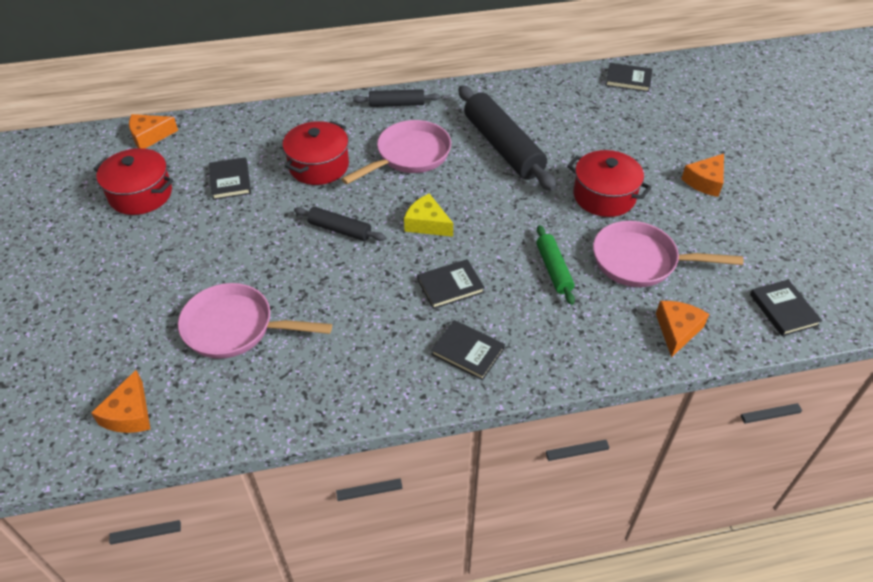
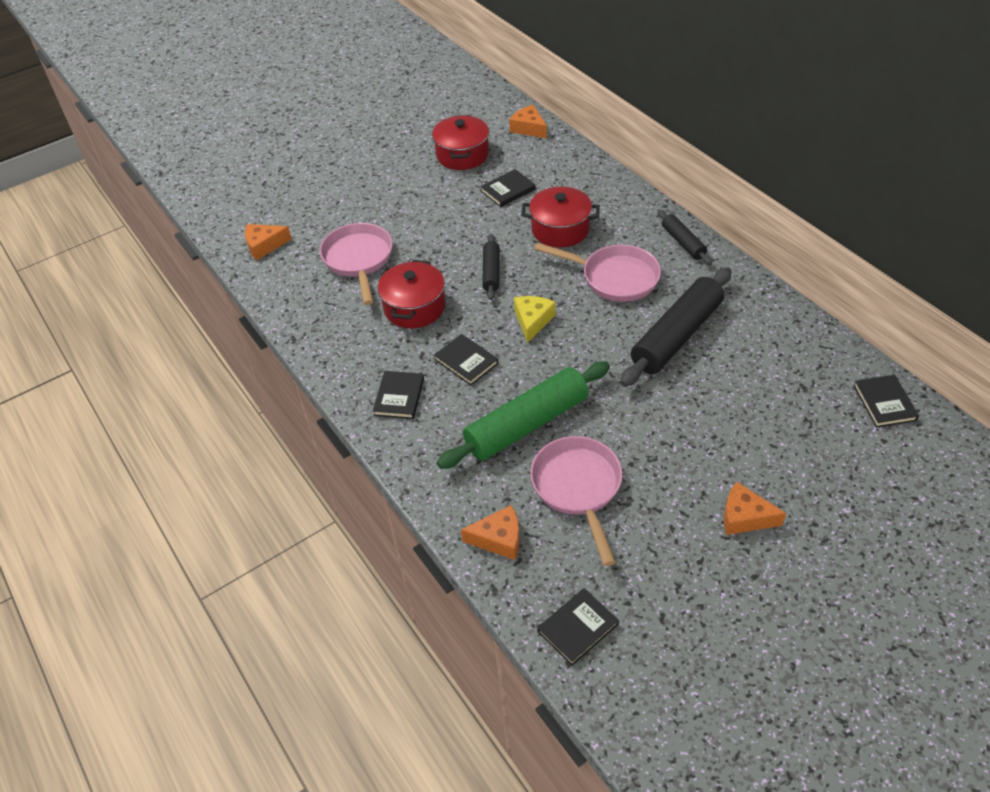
camera: 70 degrees right, 0 degrees up
green rolling pin [536,225,575,305] -> green rolling pin [437,361,610,469], size x1.92
red pot [567,150,652,217] -> red pot moved to [378,260,445,328]

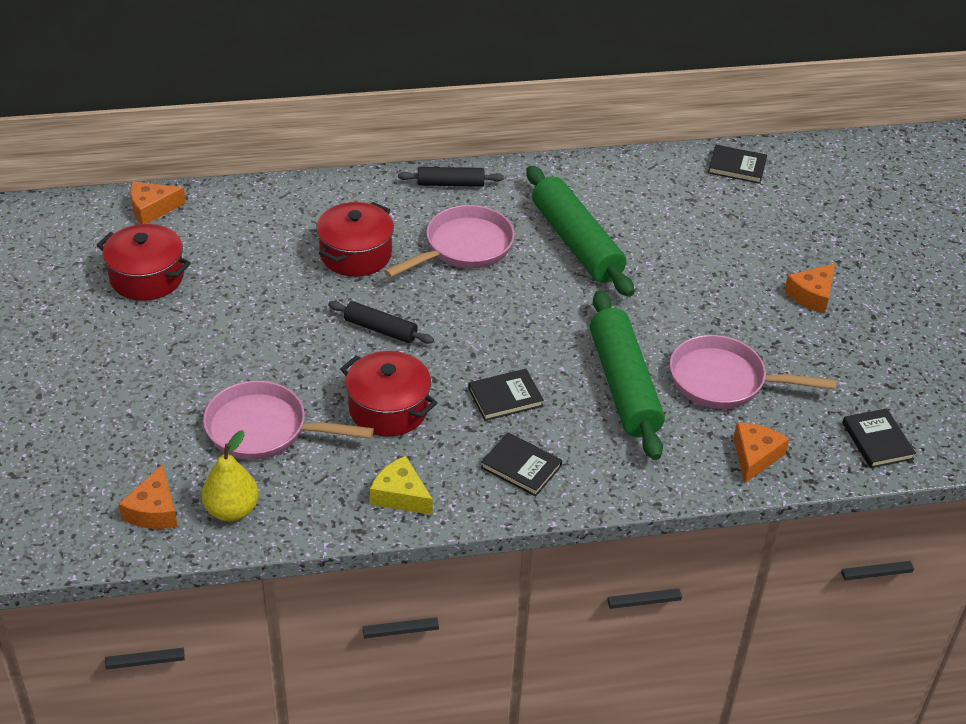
camera: 70 degrees left, 5 degrees down
black book [480,169,536,207] -> none
yellow cheese [514,296,556,343] -> yellow cheese moved to [370,456,433,515]
black rolling pin [620,267,732,387] -> green rolling pin [526,166,634,297]
none -> yellow pear [201,430,259,521]

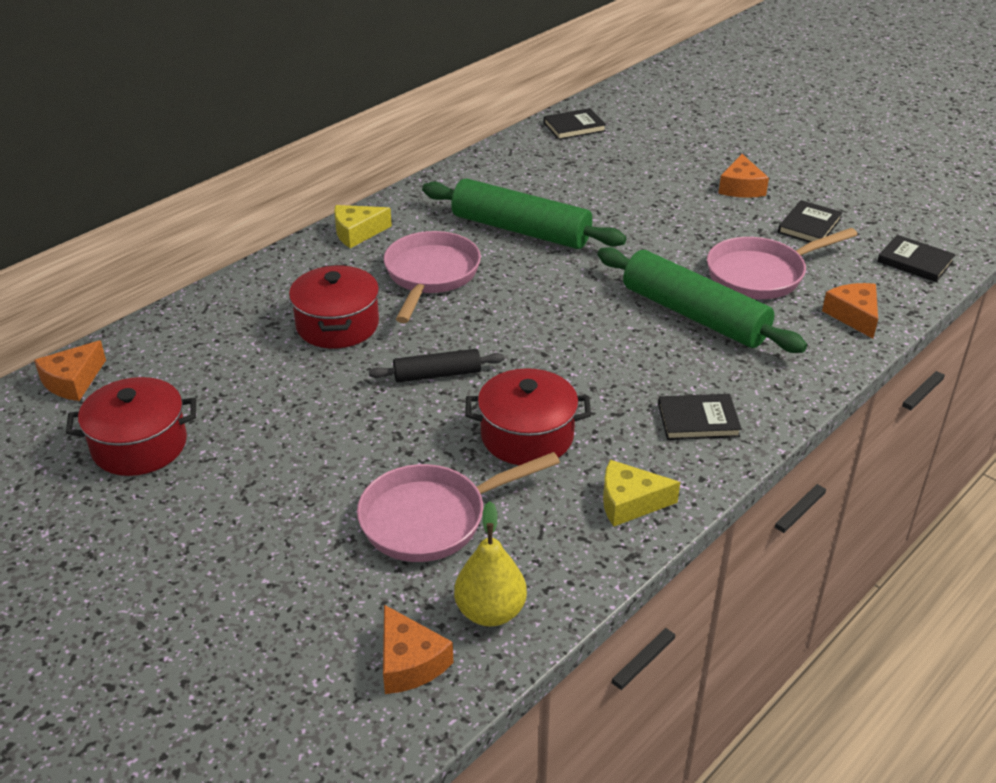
camera: 35 degrees left, 5 degrees down
black rolling pin [398,167,504,187] -> yellow cheese [334,205,392,248]
black book [468,369,544,421] -> black book moved to [778,200,843,242]

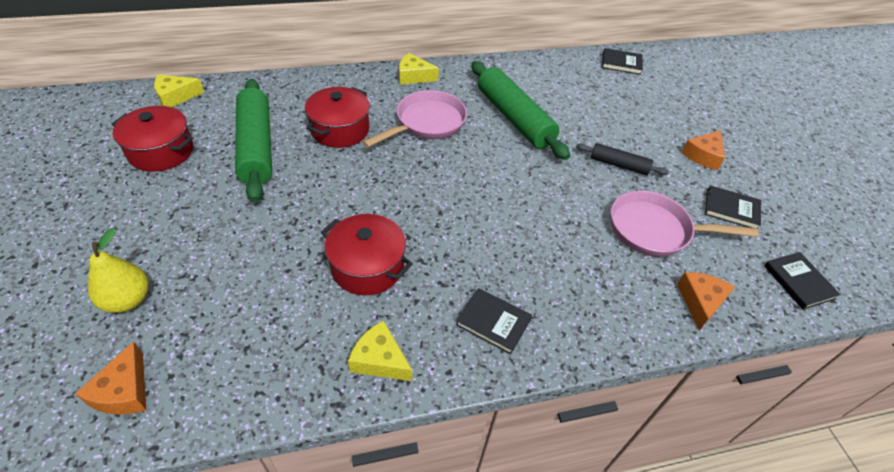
camera: 30 degrees right, 10 degrees up
orange cheese [34,340,106,401] -> yellow cheese [154,75,204,107]
pink pan [357,452,560,562] -> none
black rolling pin [369,349,504,382] -> black rolling pin moved to [576,143,669,175]
yellow pear [454,501,527,627] -> yellow pear moved to [88,228,149,313]
green rolling pin [597,247,807,353] -> green rolling pin moved to [235,79,272,202]
black book [778,200,843,242] -> black book turned 45 degrees clockwise [705,185,761,229]

